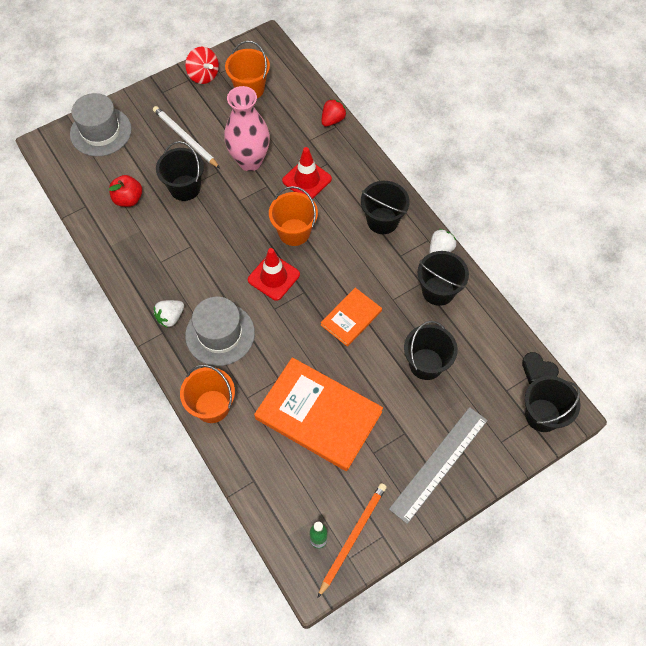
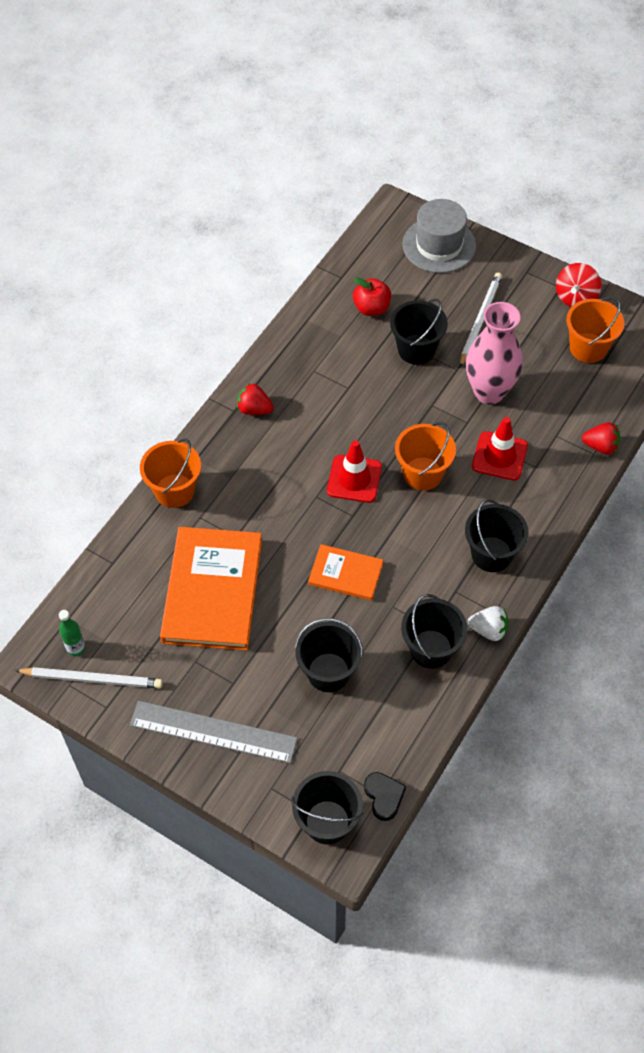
camera: 65 degrees right, 5 degrees down
white strawberry [154,300,184,327] -> red strawberry [237,383,274,415]
grey hat [185,296,255,366] -> none
orange pencil [318,483,387,598] -> white pencil [15,667,163,688]
black heart [522,352,559,384] -> black heart turned 150 degrees clockwise [364,772,406,821]

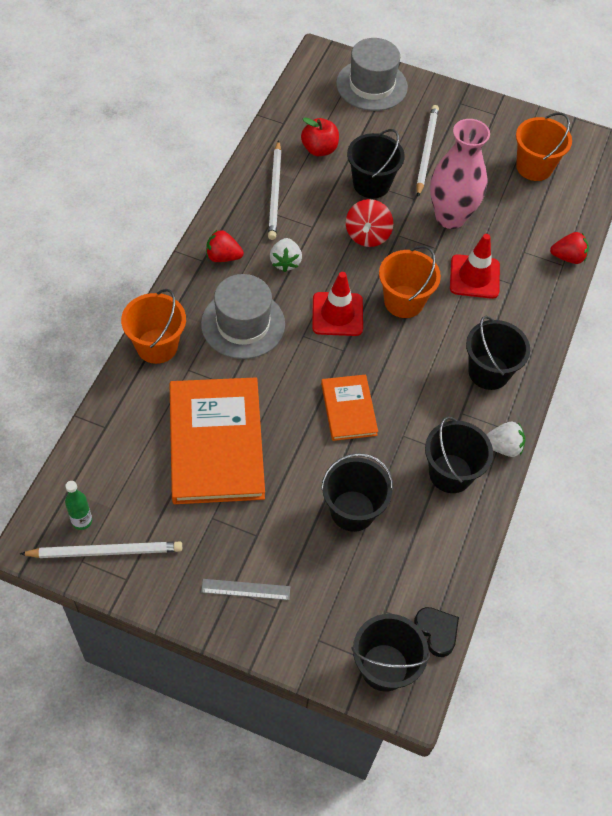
camera: 15 degrees left, 0 degrees up
grey ruler [130,701,298,763] -> grey ruler [201,579,290,600], size x0.50
orange book [308,544,383,601] -> orange book turned 75 degrees clockwise [321,374,378,441]
red spinning top [556,263,601,307] -> red spinning top moved to [346,199,394,247]
none -> grey hat [201,274,285,359]
none -> white pencil [268,140,282,240]
none -> white strawberry [270,238,302,272]

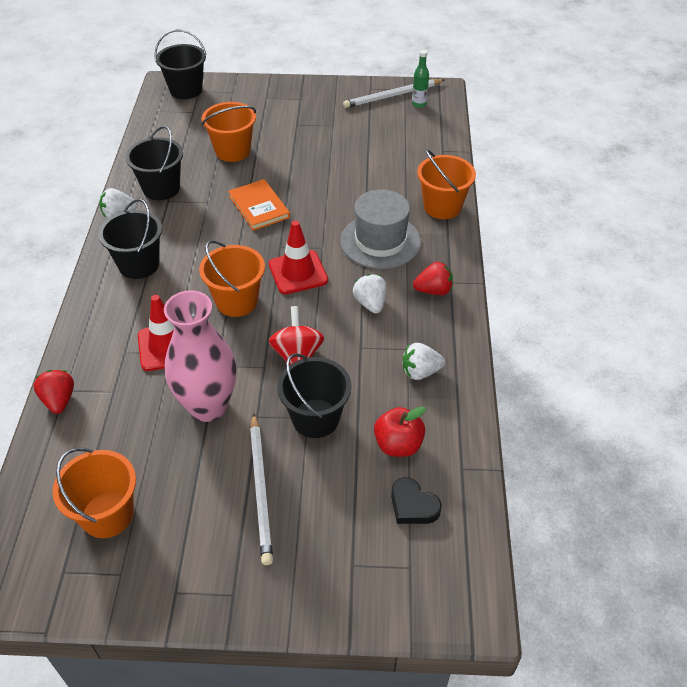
camera: 165 degrees right, 10 degrees down
orange book [170,377,265,504] -> none
grey ruler [201,579,290,600] -> none
white pencil [268,140,282,240] -> white strawberry [403,343,445,380]
black bucket [321,453,393,532] -> orange bucket [202,102,256,162]
grey hat [336,38,408,111] -> none
black heart [414,607,459,657] -> black heart moved to [391,477,442,524]
red strawberry [550,232,589,264] -> red strawberry turned 90 degrees clockwise [34,370,74,414]

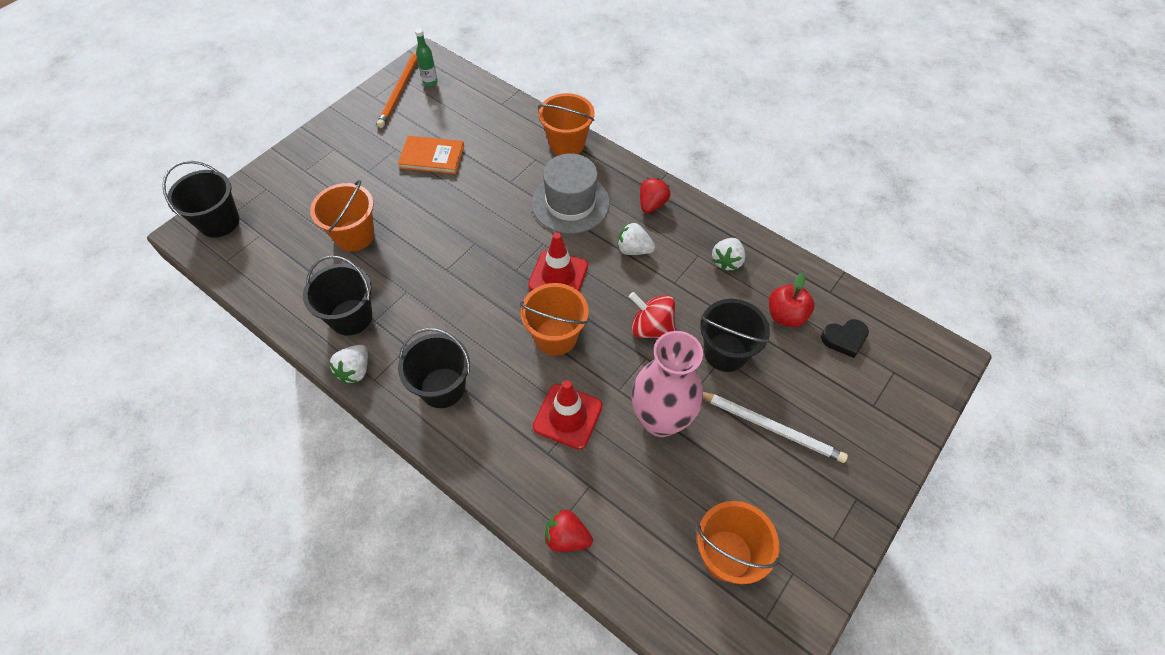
camera: 55 degrees left, 10 degrees up
orange book [228,179,290,231] -> orange book moved to [398,136,464,174]
white pencil [343,79,444,108] -> orange pencil [377,51,418,128]

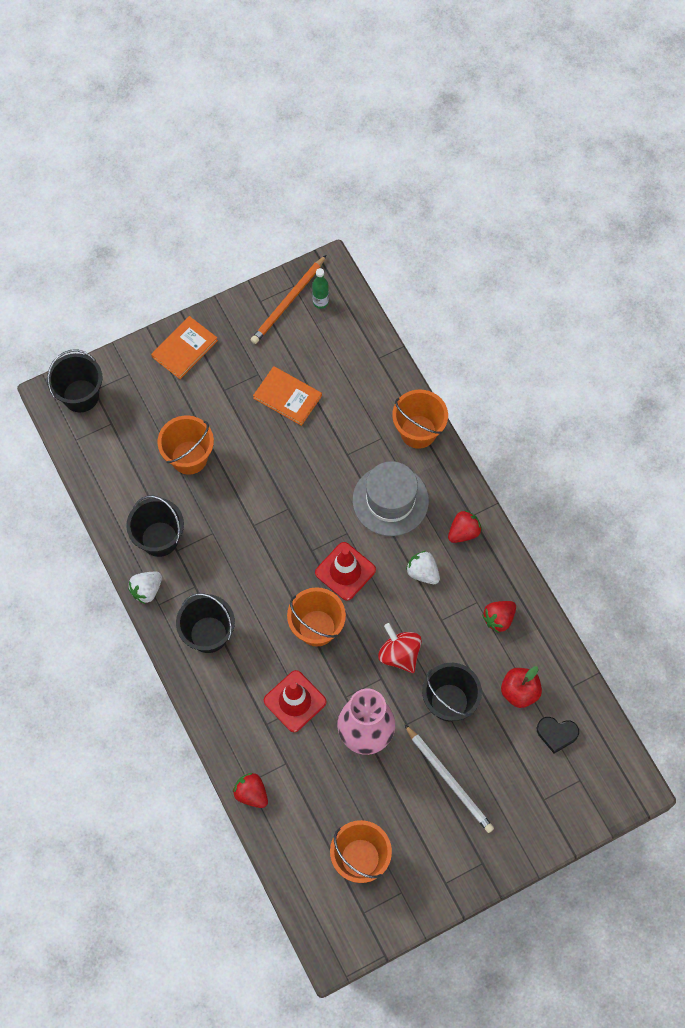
camera: 25 degrees right, 10 degrees up
white strawberry [712,238,745,271] -> red strawberry [482,601,516,633]
none -> orange book [151,316,218,379]

